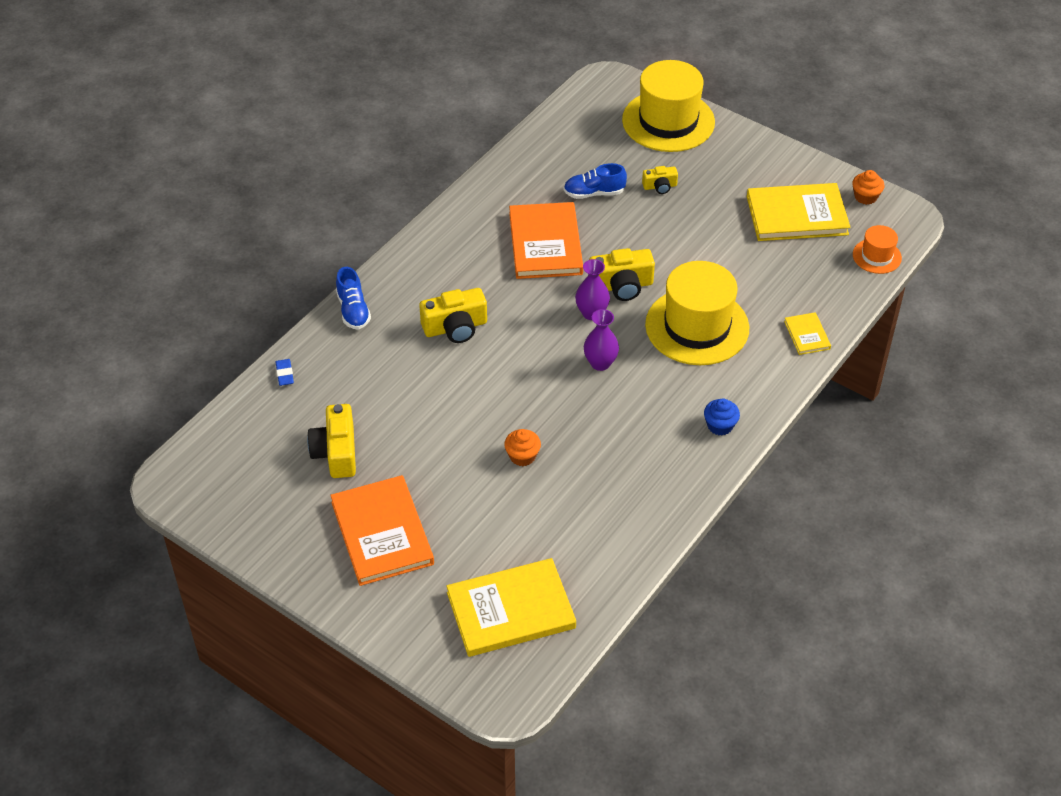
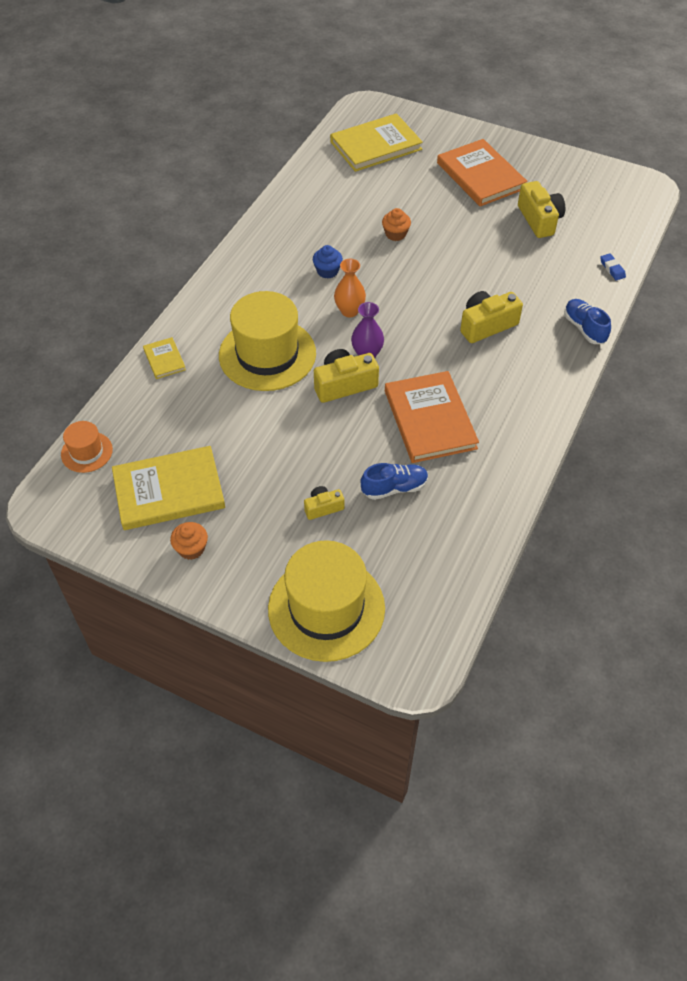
camera: 170 degrees right, 5 degrees up
purple vase [584,309,619,371] -> orange vase [334,259,366,317]
blue cupcake [704,398,740,435] -> blue cupcake moved to [313,245,343,279]
orange cupcake [852,170,884,205] -> orange cupcake moved to [170,522,208,560]

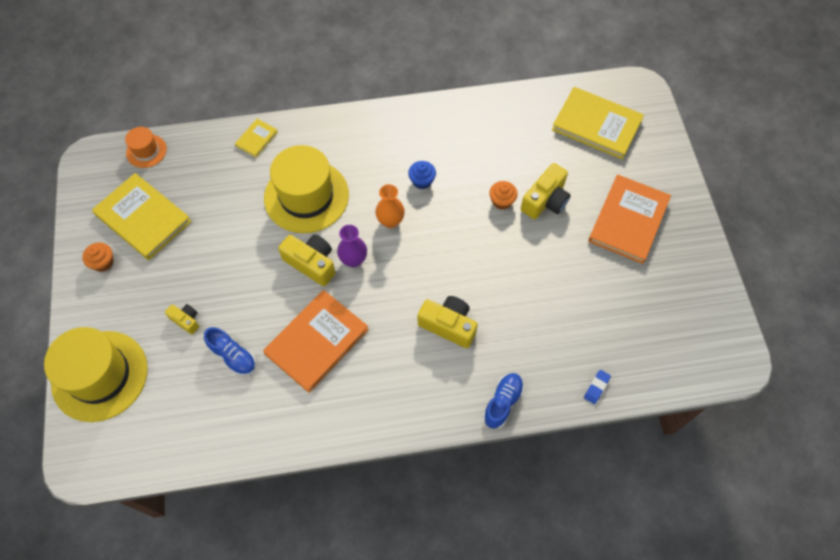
camera: 55 degrees right, 10 degrees up
yellow camera [518,181,565,238] -> yellow camera moved to [521,163,571,219]

